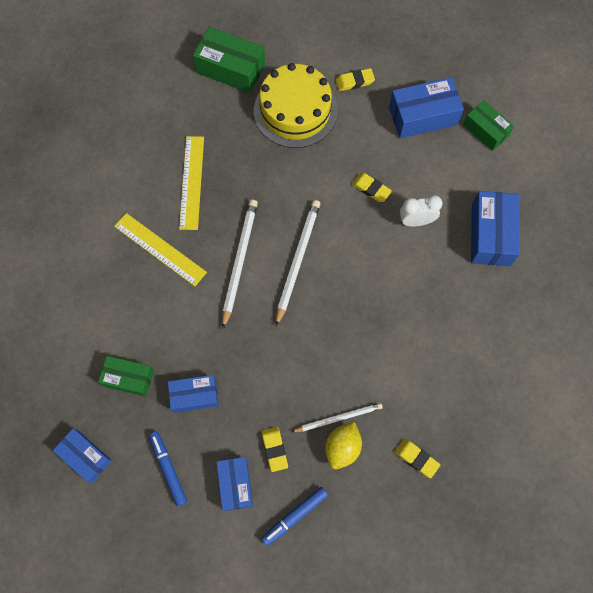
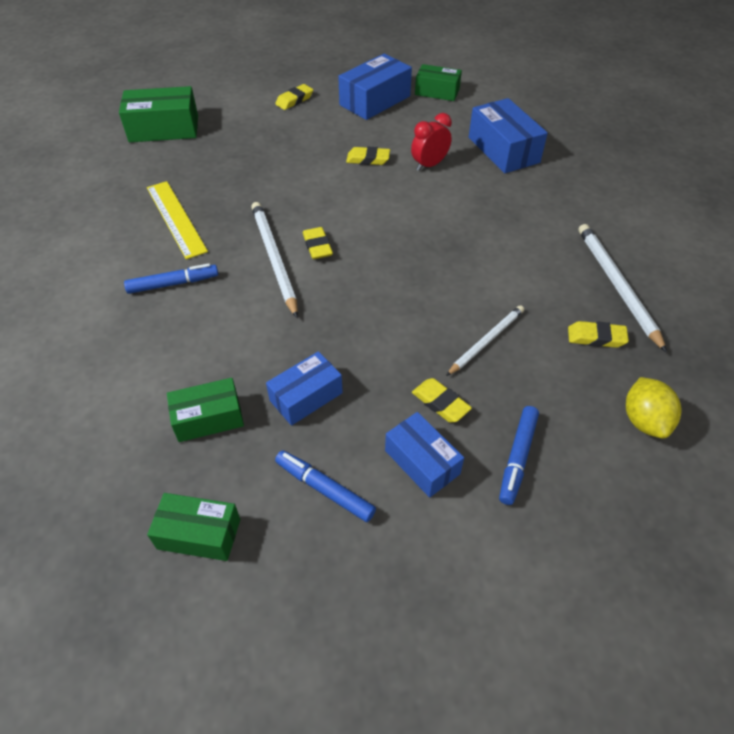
camera: 30 degrees left, 20 degrees down
blue box [53,428,112,483] -> green box [147,493,240,561]
yellow ruler [114,213,207,286] -> blue marker [124,263,218,294]
yellow cake [254,63,338,148] -> none
white pencil [276,200,320,326] -> white pencil moved to [579,224,667,353]
yellow lemon [325,422,362,469] -> yellow lemon moved to [626,377,681,438]
white clock [400,195,442,227] -> red clock [411,113,452,171]
none -> yellow eraser [303,227,333,259]

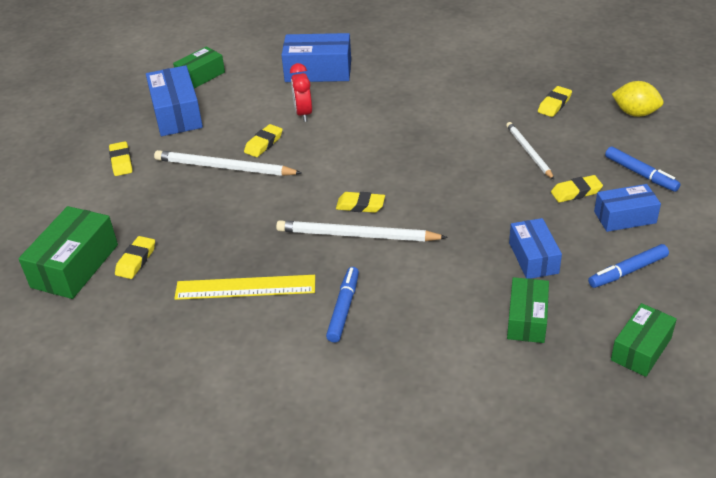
camera: 60 degrees left, 10 degrees down
white pencil [579,224,667,353] -> white pencil moved to [154,150,301,176]
none -> yellow eraser [115,236,155,279]

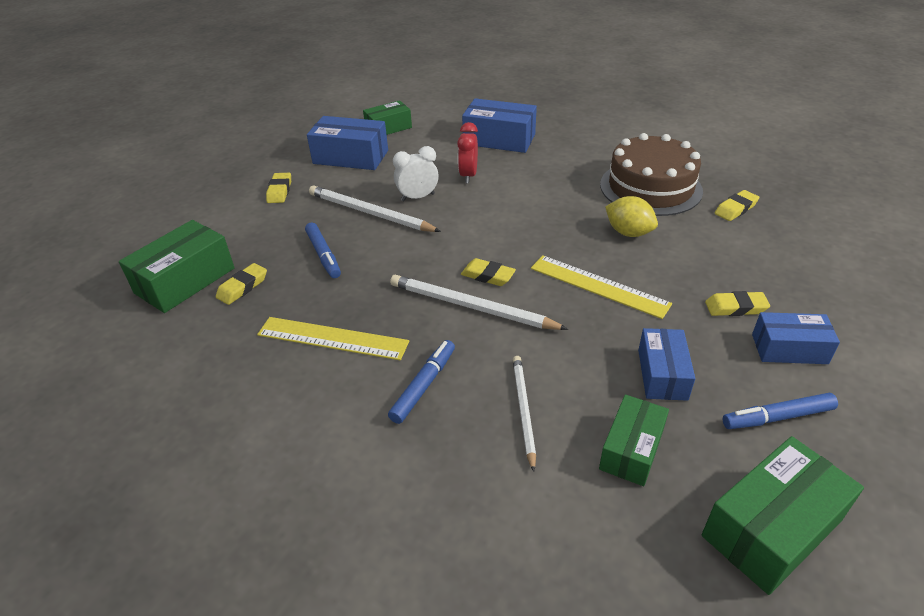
camera: 15 degrees right, 0 degrees up
blue box [146,65,203,136] -> blue box turned 75 degrees counterclockwise [307,116,388,170]
yellow eraser [244,124,283,157] -> white clock [393,146,439,201]
white pencil [506,122,554,180] -> white pencil moved to [513,356,536,472]
blue marker [605,147,681,192] -> blue marker moved to [305,223,341,278]
green box [611,303,677,377] -> green box [701,436,864,595], size x1.53
yellow lemon [612,81,664,117] -> yellow lemon moved to [605,196,658,237]
none -> yellow ruler [531,255,672,319]
none -> brown cake [600,133,703,216]

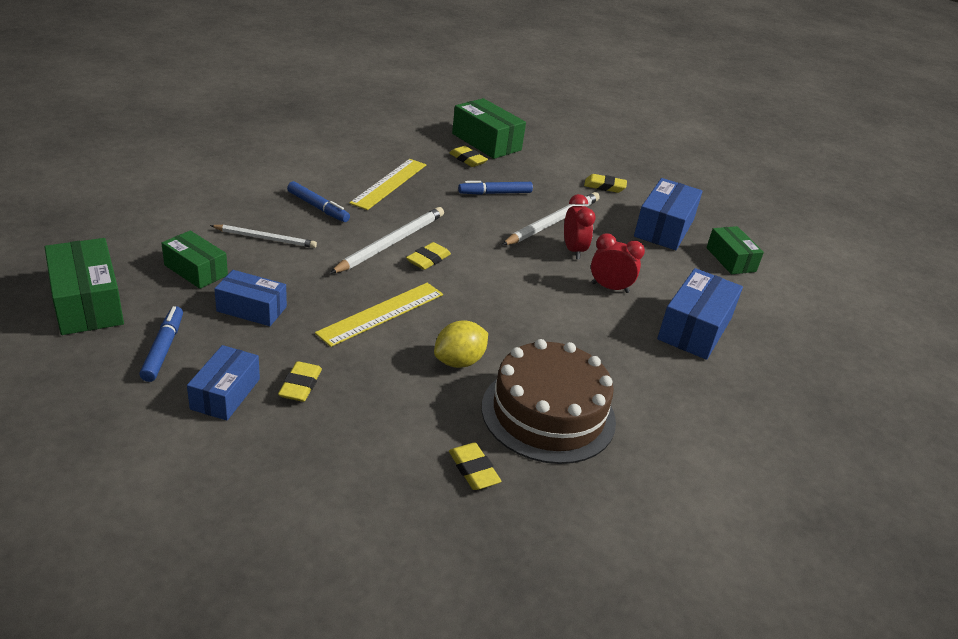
camera: 95 degrees right, 5 degrees down
white clock [393,146,439,201] -> red clock [564,194,596,259]

